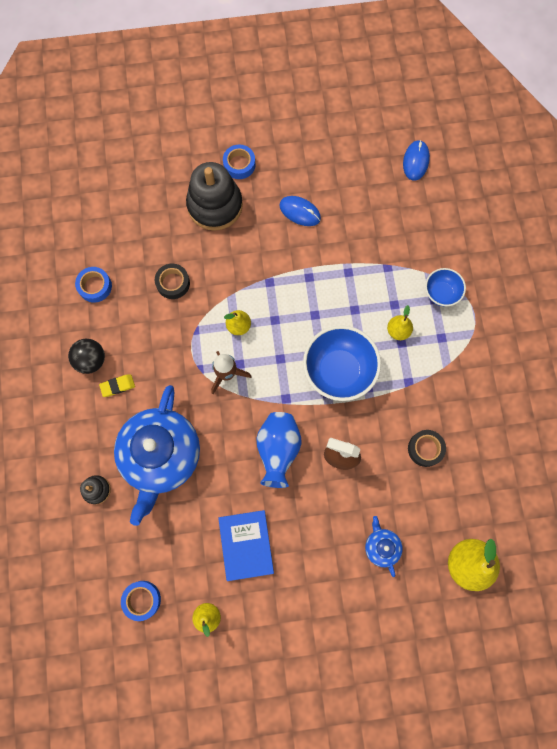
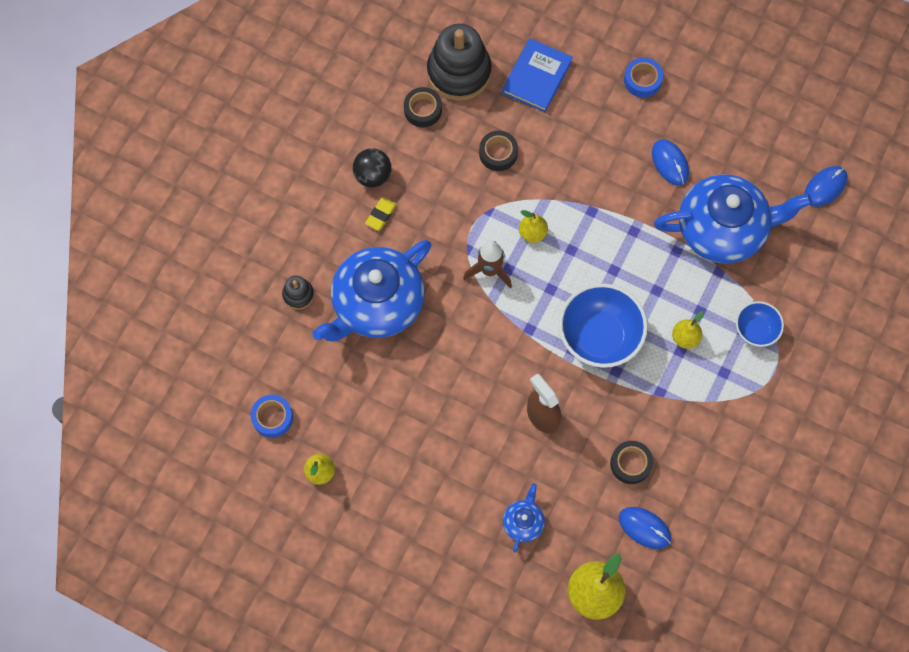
camera: 35 degrees right, 5 degrees down
blue tape [75,267,112,303] -> black tape [404,87,442,127]
yellow eraser [99,375,135,397] -> yellow eraser turned 75 degrees counterclockwise [365,197,397,231]
black stacking toy [186,162,243,231] -> black stacking toy moved to [427,23,492,100]
blue book [218,510,274,581] -> blue book moved to [502,38,573,112]
blue vase [256,412,302,488] -> none
none -> blue mouse [619,507,671,549]
none -> blue teapot [654,175,812,263]

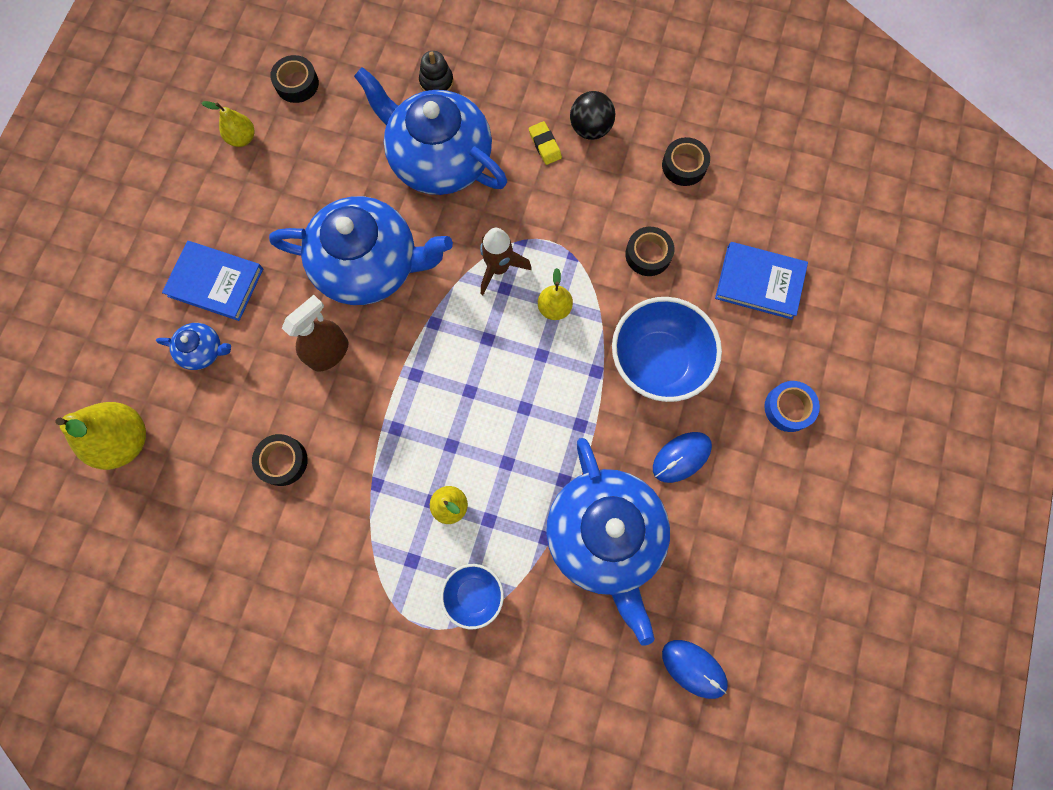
camera: 80 degrees right, 5 degrees up
blue tape [251,395,293,438] -> black tape [270,55,319,103]
yellow eraser [365,197,397,231] -> yellow eraser turned 45 degrees clockwise [529,121,562,165]
black stacking toy [427,23,492,100] -> none
blue bowl [559,283,648,368] -> blue bowl moved to [612,297,722,402]
blue mouse [619,507,671,549] -> none
none -> blue book [162,241,263,321]
none -> blue teapot [269,196,453,305]

